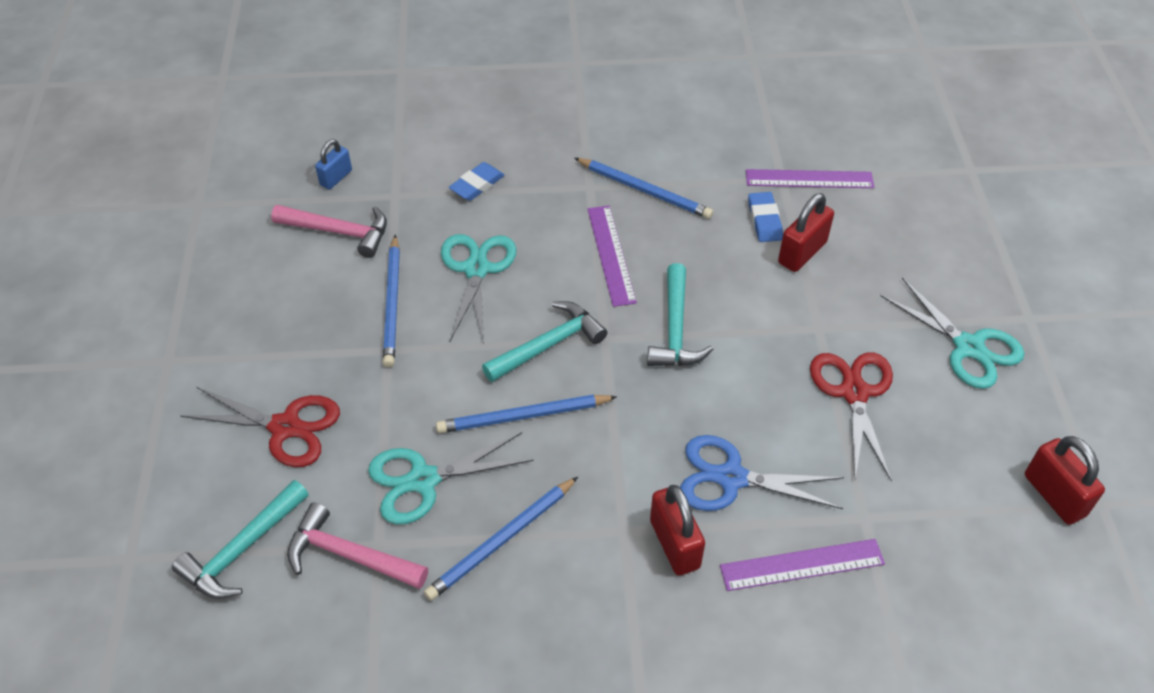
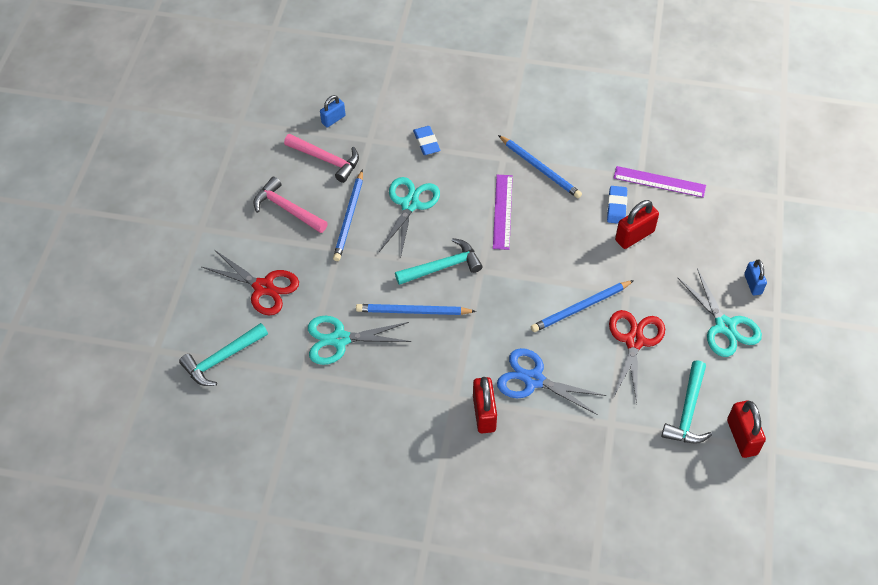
camera: 15 degrees right, 5 degrees up
pink hammer [287,503,428,589] -> pink hammer moved to [253,177,328,233]
blue pencil [424,477,578,601] -> blue pencil moved to [531,280,634,332]
blue eraser [449,162,505,201] -> blue eraser turned 75 degrees counterclockwise [413,126,440,155]
turquoise hammer [647,263,714,366] -> turquoise hammer moved to [661,360,712,444]
purple ruler [720,539,885,591] -> none
none -> blue padlock [744,260,767,296]

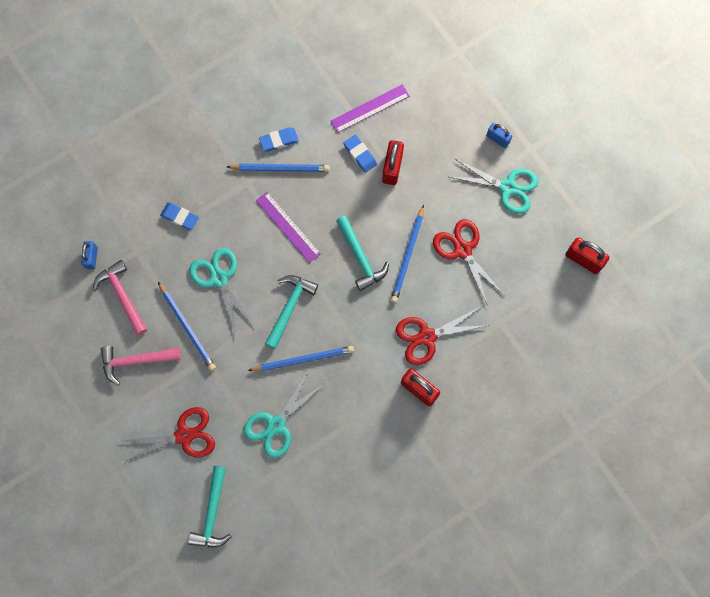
camera: 45 degrees left, 20 degrees up
pink hammer [284,134,359,183] -> pink hammer turned 105 degrees counterclockwise [93,260,147,335]
blue pencil [356,304,476,315] -> blue pencil turned 150 degrees counterclockwise [248,346,354,371]
blue scissors [497,348,606,415] -> red scissors [396,307,489,365]
turquoise hammer [661,360,712,444] -> turquoise hammer moved to [336,216,389,291]
none -> blue eraser [259,127,299,152]

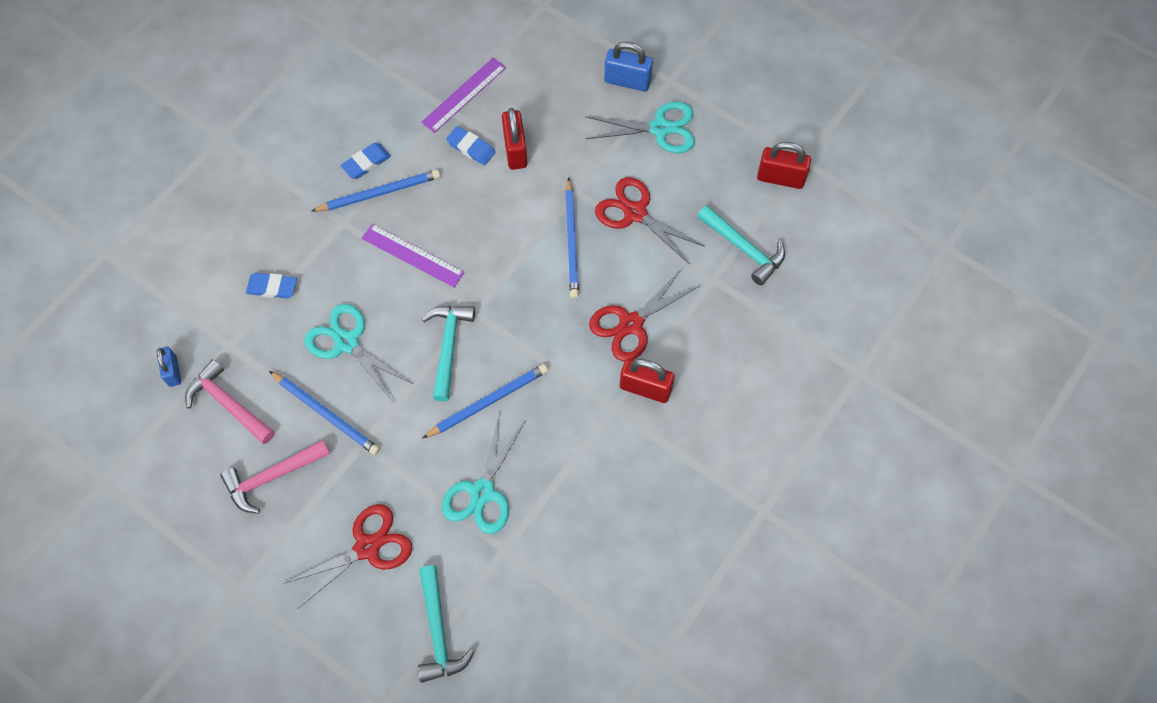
camera: 20 degrees left, 10 degrees down
turquoise hammer [336,216,389,291] -> turquoise hammer moved to [697,205,785,286]
blue padlock [486,123,512,148] -> blue padlock [604,42,653,91], size x1.53

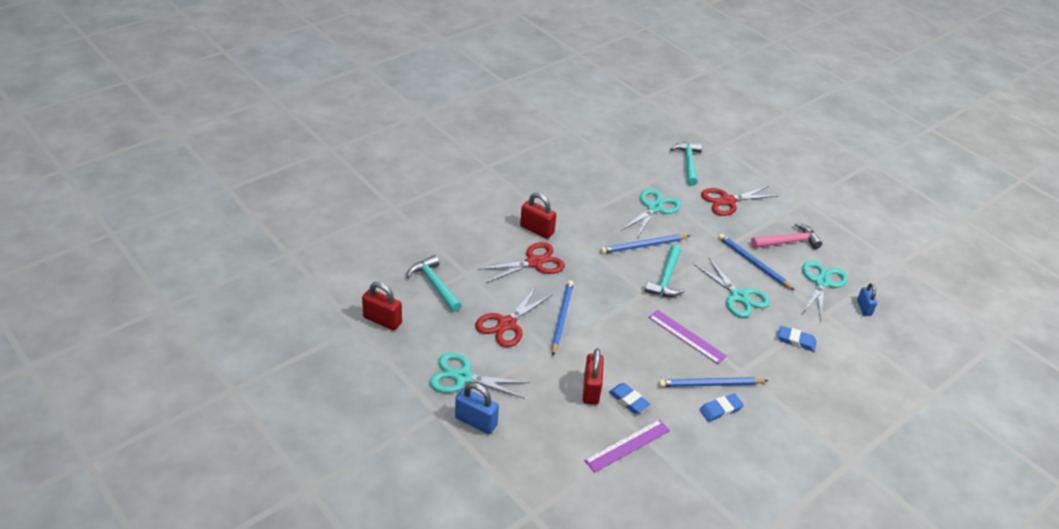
camera: 170 degrees left, 25 degrees down
pink hammer [185,359,275,444] -> turquoise scissors [802,261,848,321]
red scissors [595,177,705,264] -> red scissors turned 75 degrees clockwise [475,286,552,347]

